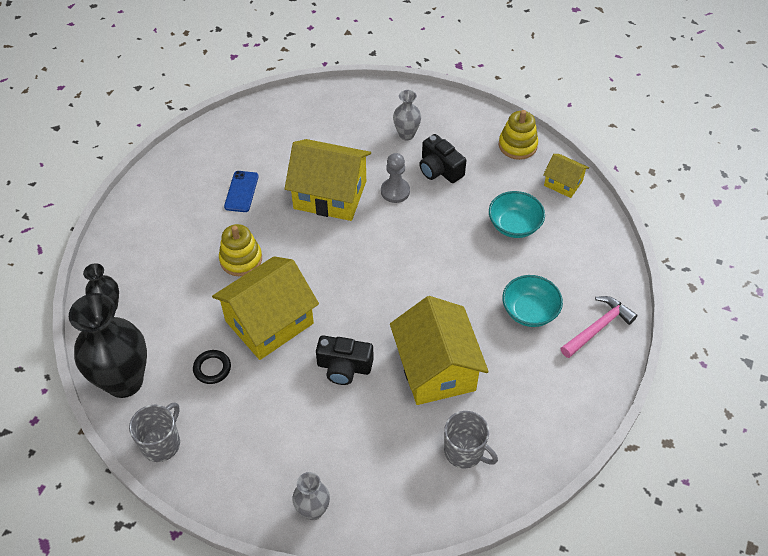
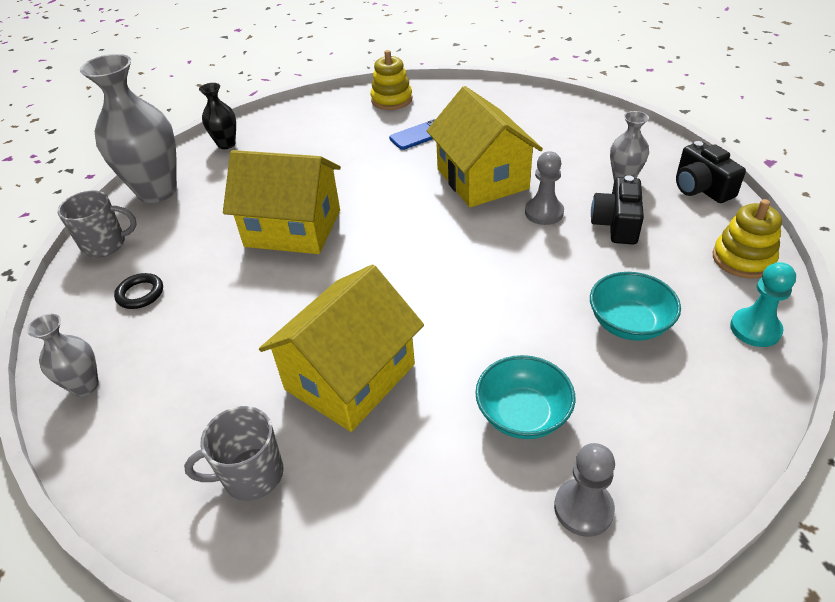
camera: 55 degrees right, 10 degrees down
black vase [69,293,147,398] -> grey vase [80,54,177,203]
black ring [193,350,231,384] -> black ring moved to [114,273,163,309]
yellow stacking toy [219,224,262,276] -> yellow stacking toy moved to [370,50,412,110]
black camera [316,335,374,385] -> black camera moved to [676,141,746,203]
grey mug [444,411,498,469] -> grey mug turned 75 degrees clockwise [184,406,284,501]
yellow house [543,154,589,198] -> turquoise pawn [730,262,796,347]
pink hammer [560,296,638,358] -> grey pawn [554,443,615,537]

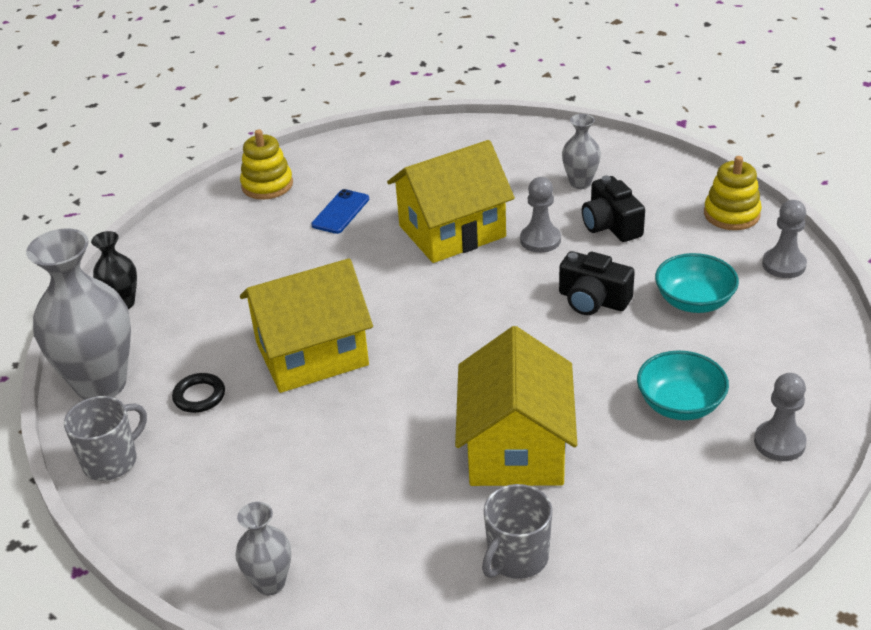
camera: 35 degrees left, 5 degrees down
black ring [114,273,163,309] -> black ring moved to [172,373,225,413]
yellow house [427,86,543,207] -> yellow house turned 60 degrees counterclockwise [387,140,515,263]
black camera [676,141,746,203] -> black camera moved to [559,251,635,315]
turquoise pawn [730,262,796,347] -> grey pawn [762,200,807,278]

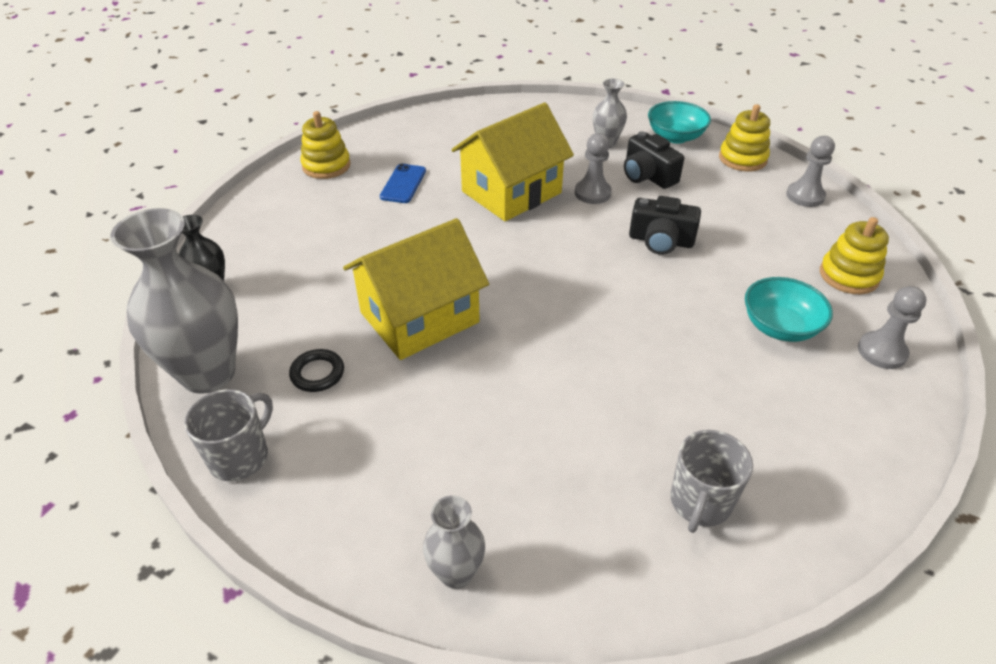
camera: 15 degrees left, 5 degrees up
yellow house [455,326,577,486] -> none
turquoise bowl [655,253,739,313] -> turquoise bowl moved to [648,101,711,144]
none -> yellow stacking toy [820,217,889,294]

